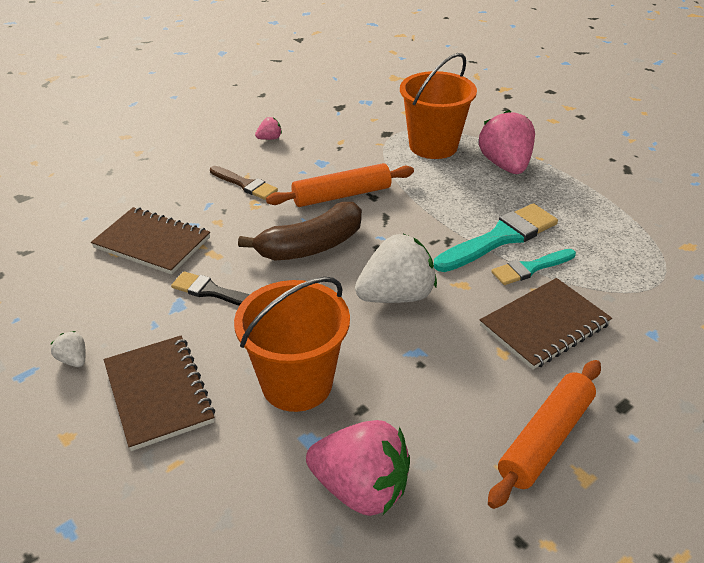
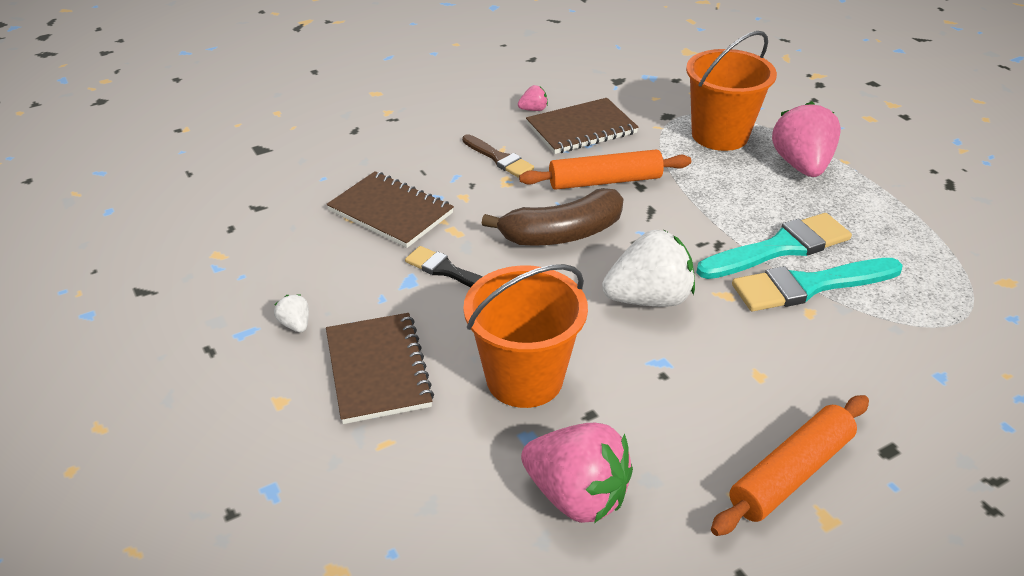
camera: 10 degrees right, 0 degrees up
brown notebook [480,278,612,370] -> brown notebook moved to [526,98,639,154]
turquoise brush [492,249,576,285] -> turquoise brush [732,258,903,312], size x1.65

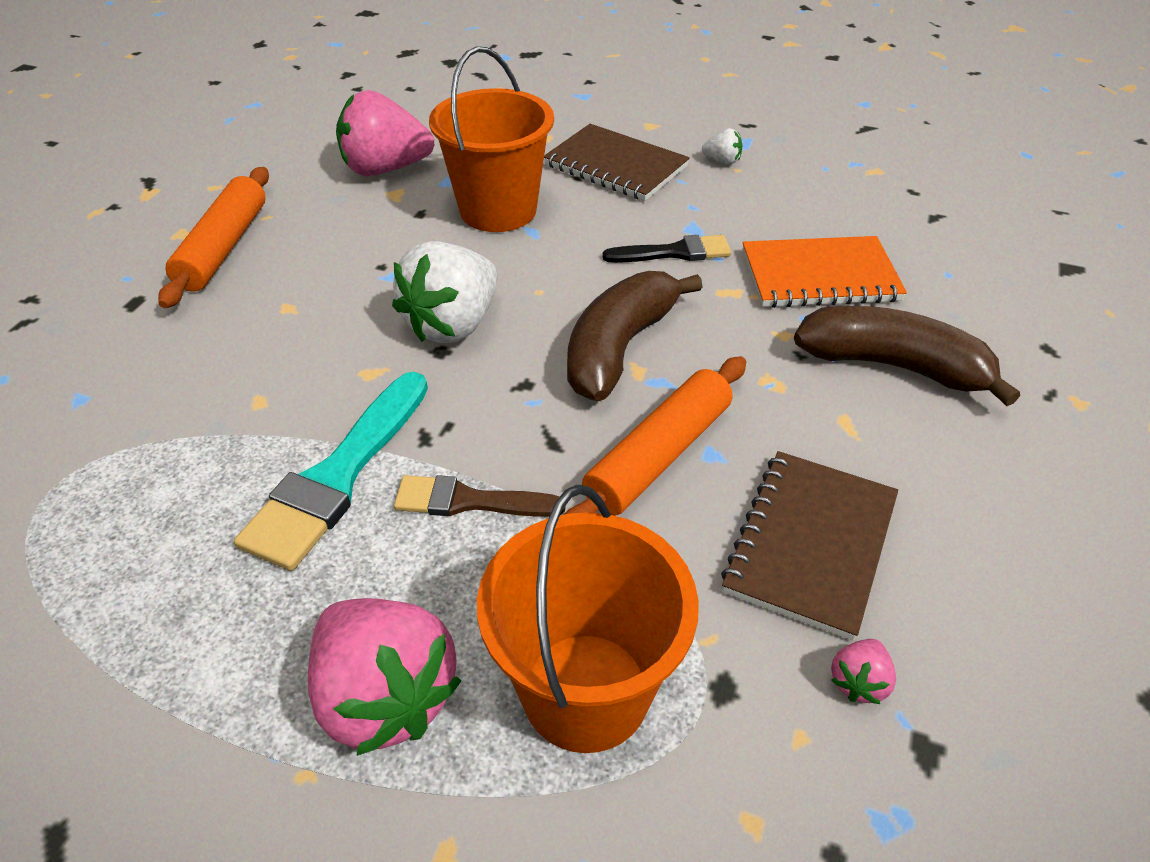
camera: 140 degrees right, 5 degrees up
brown notebook [327,171,454,248] -> orange notebook [743,236,907,308]
brown brush [462,134,534,178] -> brown brush moved to [394,475,566,517]
pink strawberry [518,85,548,111] -> pink strawberry moved to [831,639,896,704]
turquoise brush [732,258,903,312] -> none
none -> brown banana [794,306,1020,406]

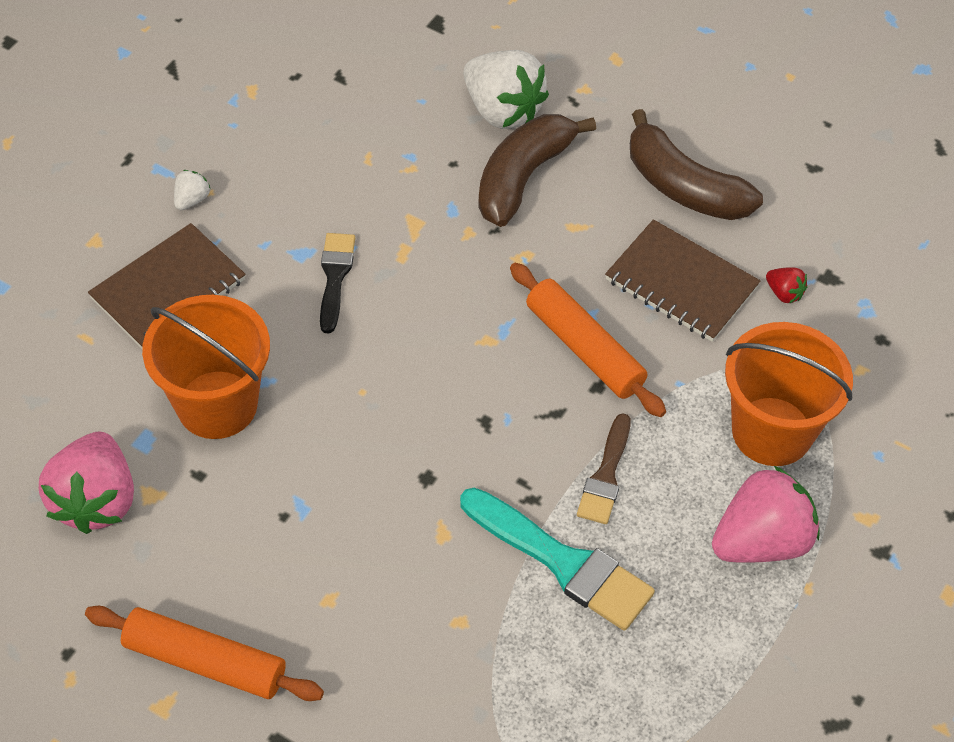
camera: 80 degrees left, 10 degrees up
white strawberry [392,241,497,343] -> white strawberry moved to [463,50,549,129]
brown banana [567,271,703,401] -> brown banana moved to [630,109,763,220]
orange notebook [743,236,907,308] -> none
pink strawberry [831,639,896,704] -> red strawberry [766,267,807,303]

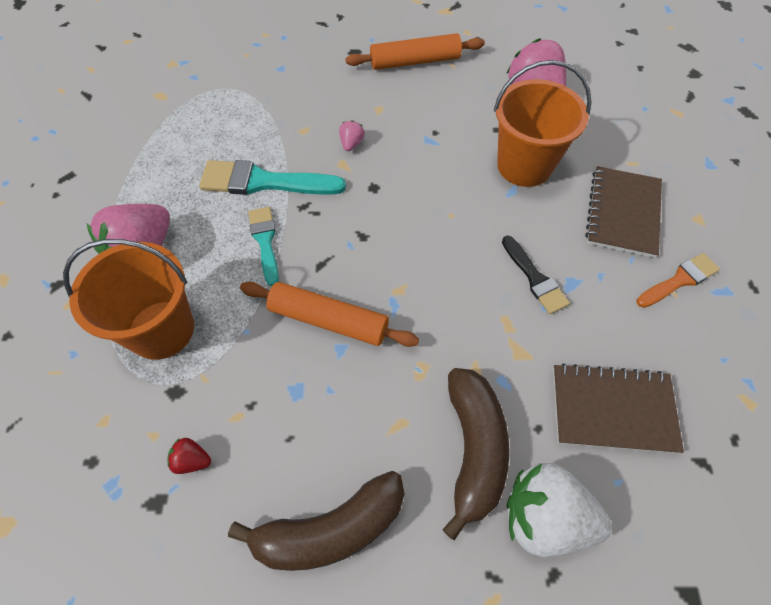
camera: 150 degrees right, 5 degrees up
white strawberry [174,170,211,210] -> orange brush [636,253,720,308]
brown brush [577,413,631,524] -> turquoise brush [248,207,279,286]
brown notebook [605,219,761,342] -> brown notebook moved to [553,363,684,454]
brown banana [630,109,763,220] -> brown banana turned 150 degrees clockwise [228,471,404,571]
none -> pink strawberry [339,120,365,151]

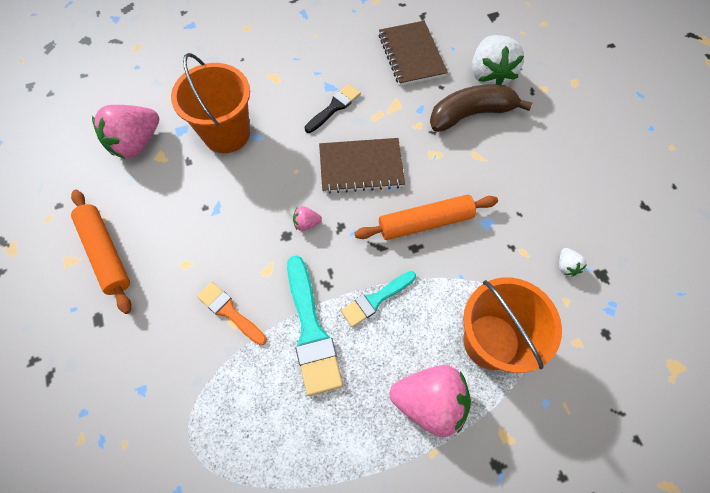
camera: 110 degrees left, 5 degrees up
red strawberry [167,438,211,474] -> white strawberry [559,248,587,276]
brown banana [228,471,404,571] -> none
orange rolling pin [240,282,419,347] -> orange rolling pin turned 75 degrees clockwise [354,195,498,240]
pink strawberry [339,120,365,151] -> pink strawberry moved to [293,206,322,231]
brown notebook [585,166,662,258] -> brown notebook moved to [319,138,405,194]
orange brush [636,253,720,308] -> orange brush moved to [197,282,267,346]

